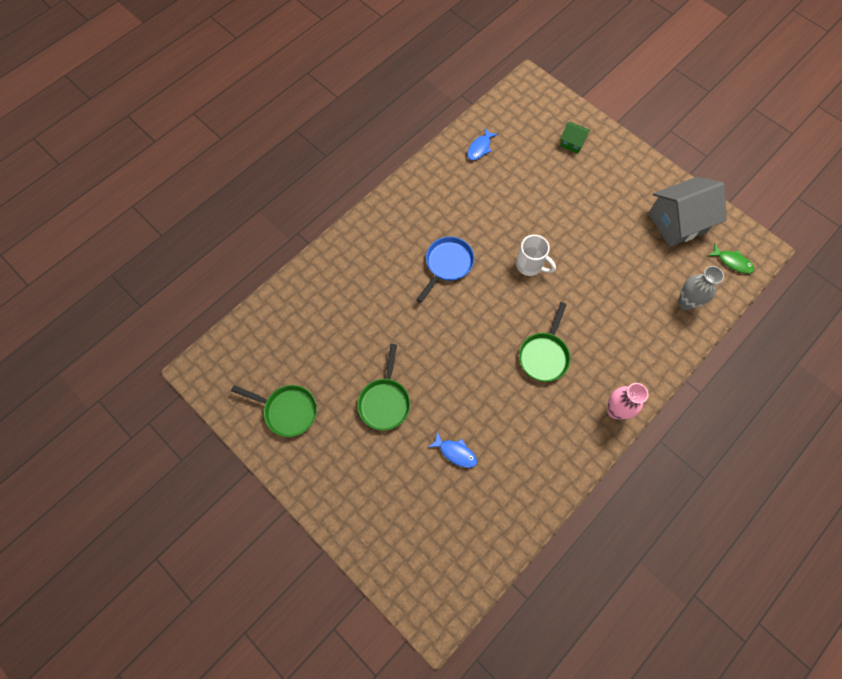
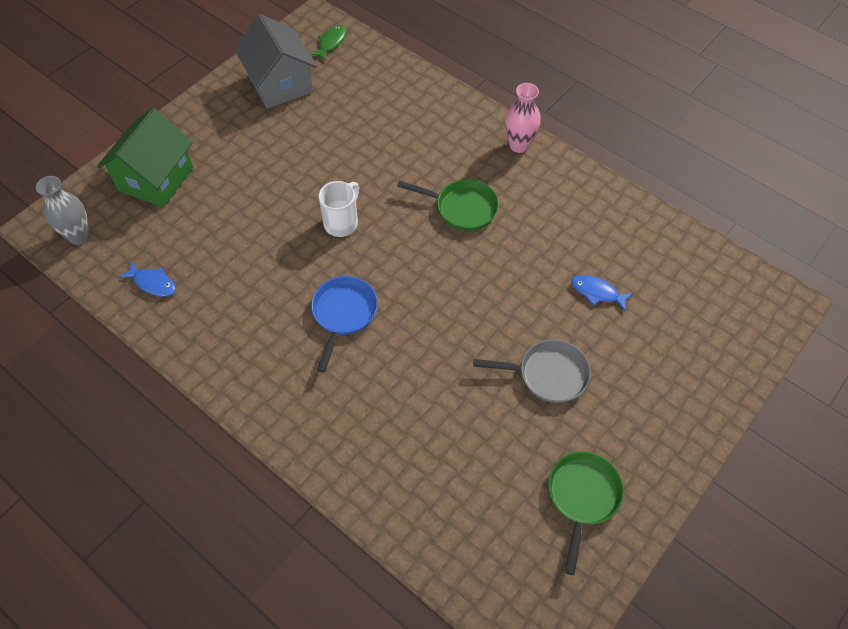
camera: 95 degrees left, 10 degrees down
green pan [357,344,410,430] -> grey pan [473,339,591,403]
blue pan [416,237,474,303] -> blue pan turned 75 degrees clockwise [311,276,378,373]
blue fish [429,432,477,468] -> blue fish turned 90 degrees counterclockwise [571,275,633,311]
green house [560,122,591,154] -> green house [97,108,193,207], size x2.11
grey vase [678,266,724,310] -> grey vase moved to [36,176,90,245]

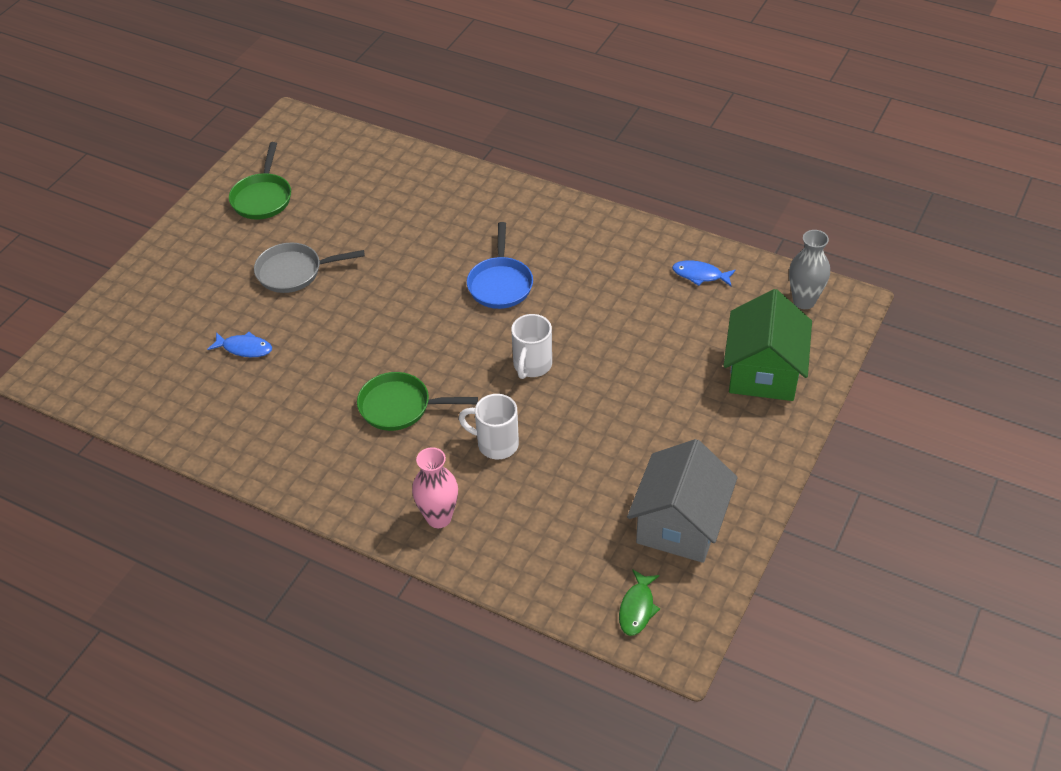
camera: 170 degrees right, 10 degrees down
grey house [234,14,317,109] -> grey house turned 60 degrees clockwise [627,439,738,563]
pink vase [505,83,541,153] -> pink vase moved to [412,447,458,528]
none -> white mug [459,394,519,459]

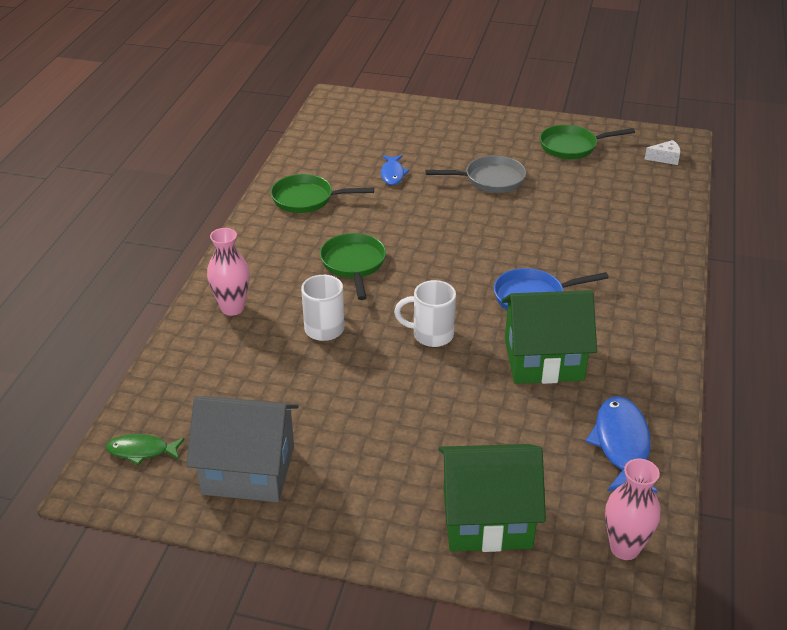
camera: 75 degrees right, 10 degrees down
grey pan [254,243,365,293] -> grey pan turned 105 degrees clockwise [425,155,526,193]
blue fish [672,260,736,286] -> blue fish [585,396,658,493], size x1.66
grey vase [789,230,830,309] -> pink vase [605,459,661,560]
none -> green pan [270,174,374,213]
none -> green house [502,290,597,384]
none -> white cheese [644,140,680,165]

